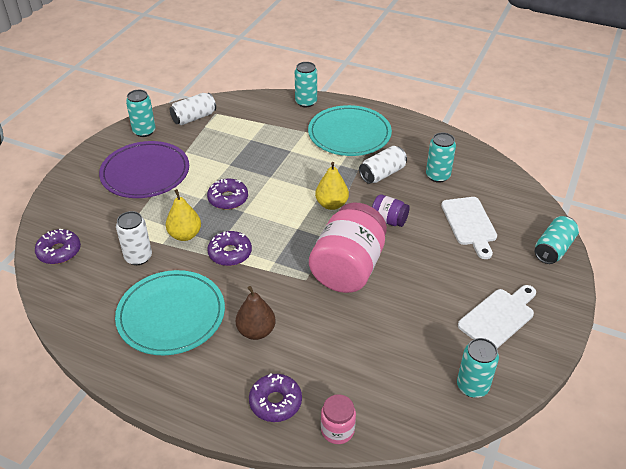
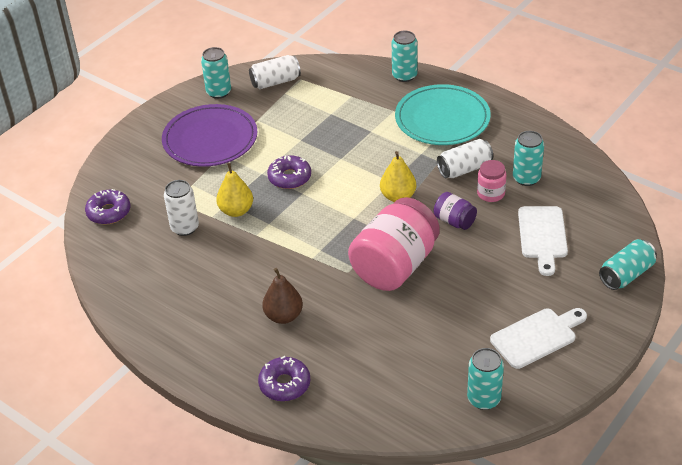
camera: 15 degrees right, 0 degrees up
turquoise plate [115,270,225,355] -> none
purple donut [207,231,252,266] -> none
pink jar [321,394,356,444] -> pink jar moved to [477,160,506,202]

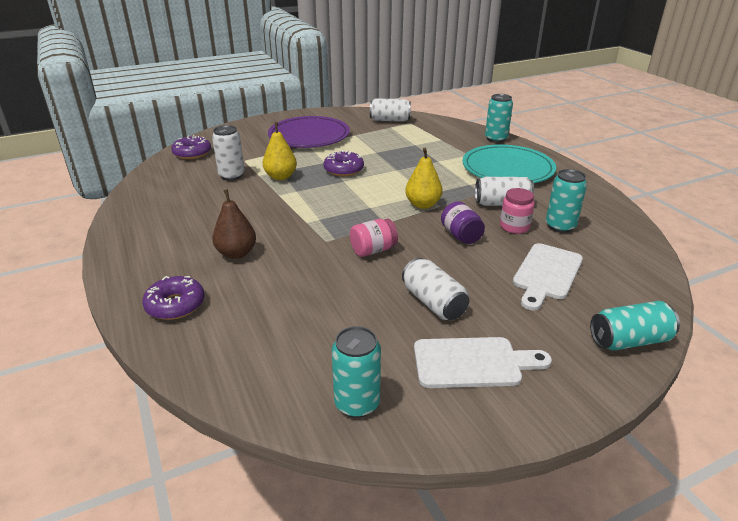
camera: 25 degrees right, 10 degrees down
turquoise can [201,47,231,99] -> none
pink jar [348,197,440,291] -> pink jar [350,219,398,257], size x0.46
none -> white can [402,258,469,320]

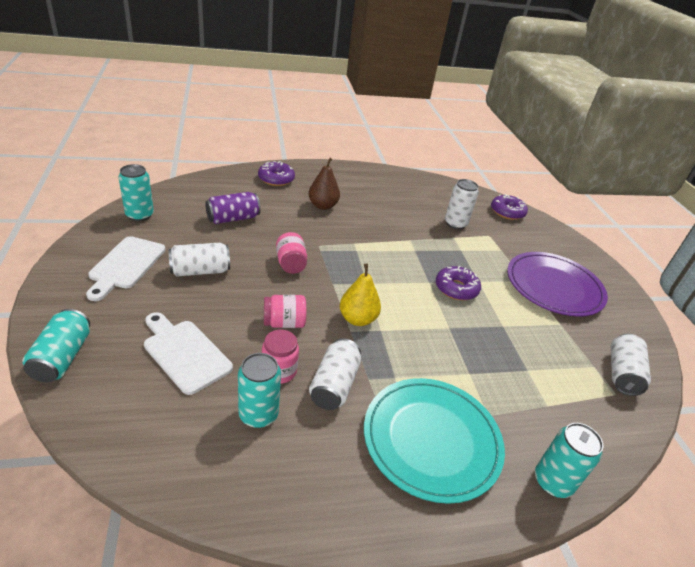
camera: 100 degrees right, 5 degrees up
yellow pear [263,122,297,180] -> none
purple jar [441,202,485,244] -> pink jar [264,295,306,328]
none -> purple can [205,192,261,224]

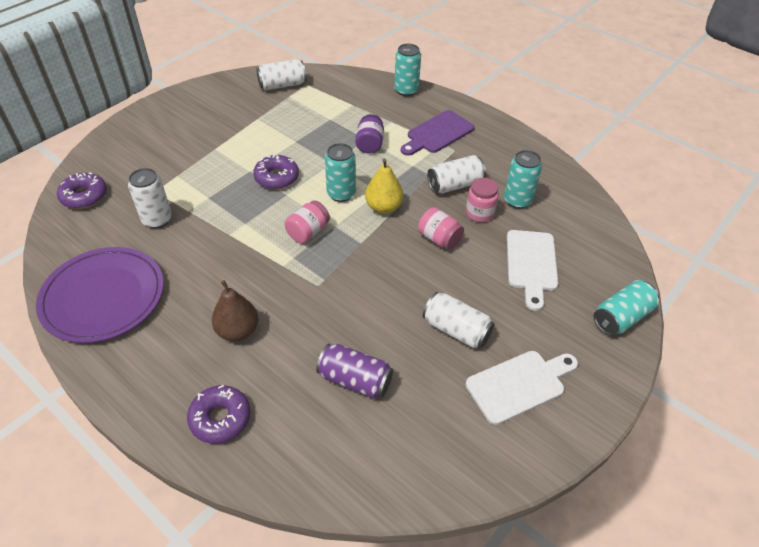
camera: 125 degrees left, 10 degrees up
turquoise can [118,164,154,221] -> turquoise can moved to [325,143,356,202]
pink jar [276,232,307,274] -> pink jar moved to [285,201,330,244]
turquoise plate [364,378,505,504] -> purple cutting board [401,110,475,156]
purple plate [507,252,608,317] -> purple plate moved to [36,247,164,343]
none -> purple jar [355,114,384,154]

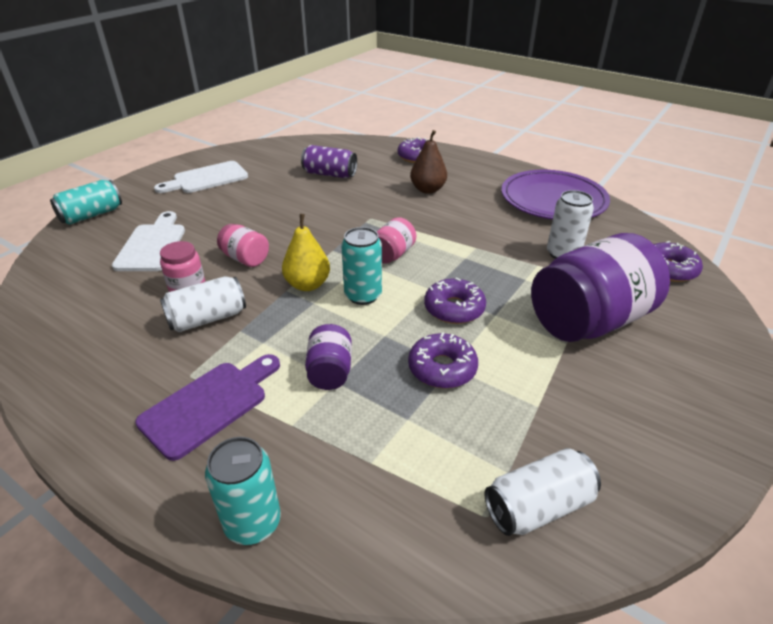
camera: 175 degrees right, 10 degrees down
white can [423,292,494,348] -> none
turquoise can [504,150,542,209] -> none
none -> purple donut [408,332,478,389]
none -> purple jar [531,233,670,342]

